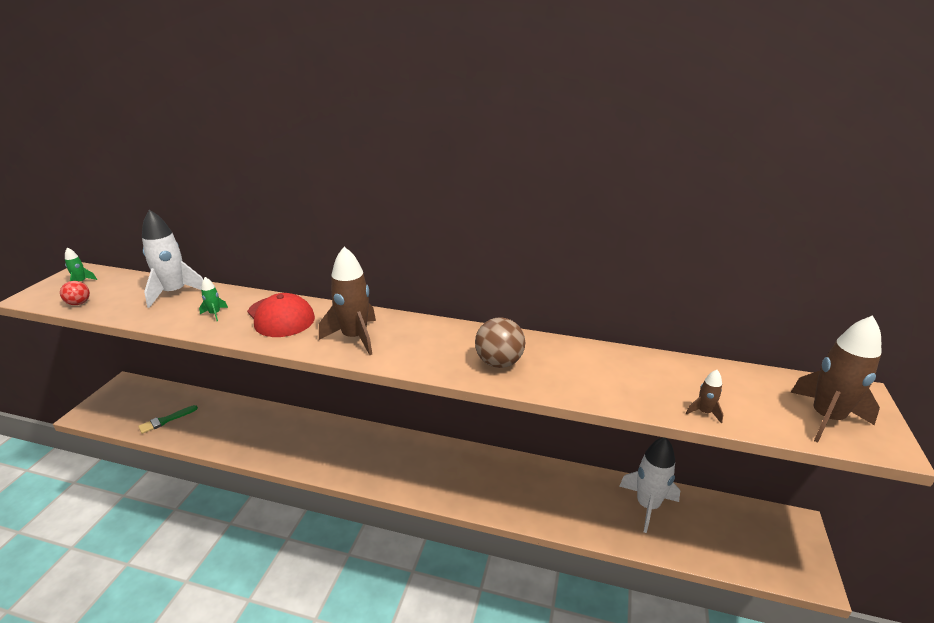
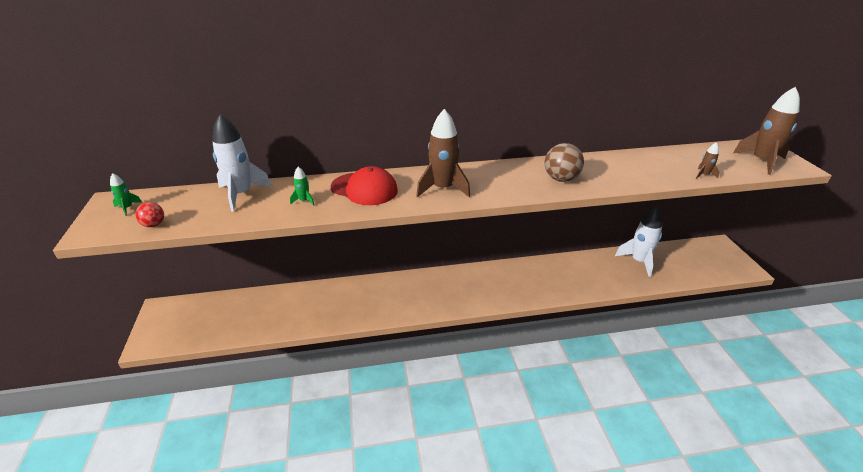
camera: 25 degrees left, 5 degrees up
green brush [138,405,198,434] -> none

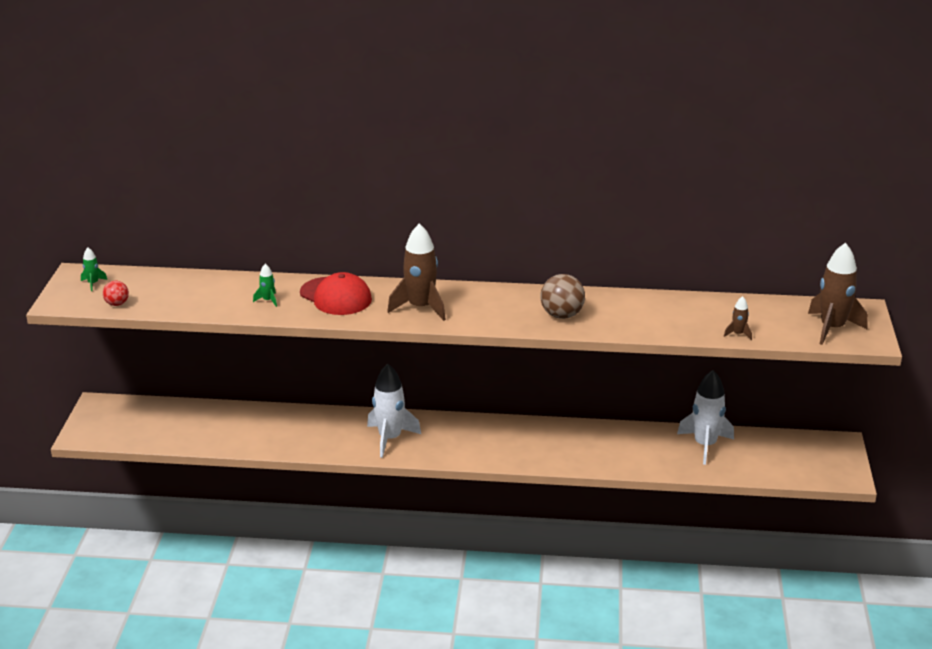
camera: 15 degrees right, 5 degrees down
white rocket [212,114,272,211] -> white rocket moved to [367,364,421,458]

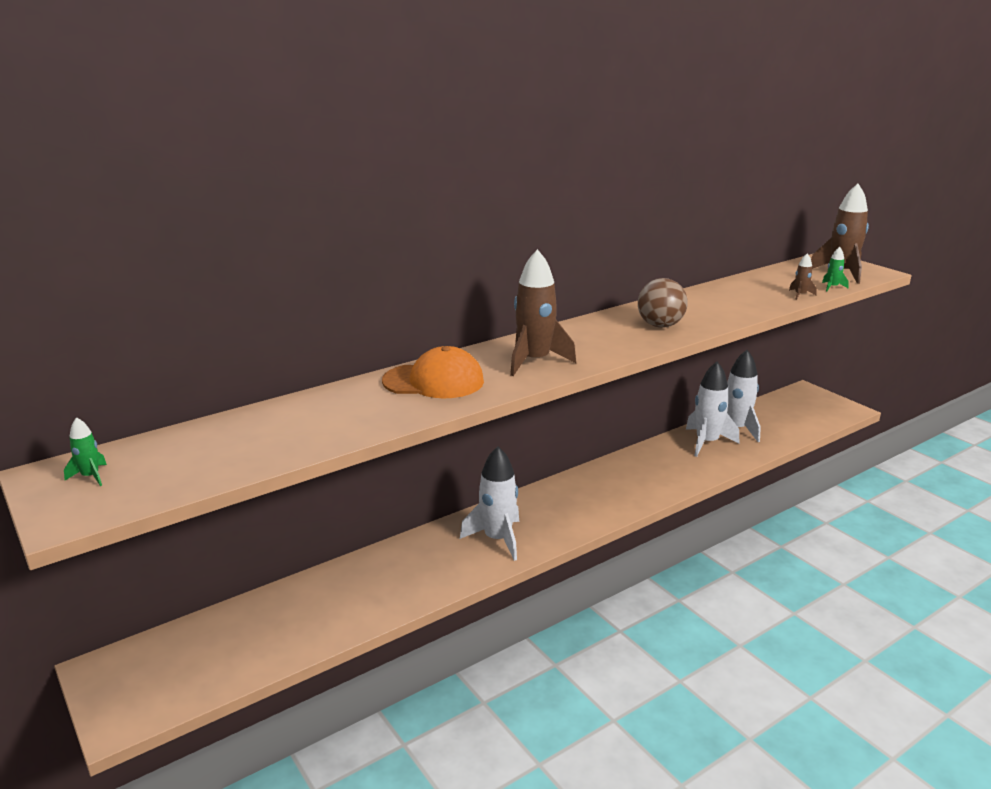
camera: 40 degrees left, 5 degrees down
red ball [103,281,129,306] -> none
green rocket [253,264,277,307] -> green rocket moved to [822,247,849,292]
red cap [300,272,372,315] -> orange cap [382,346,484,398]
none -> white rocket [686,362,739,457]

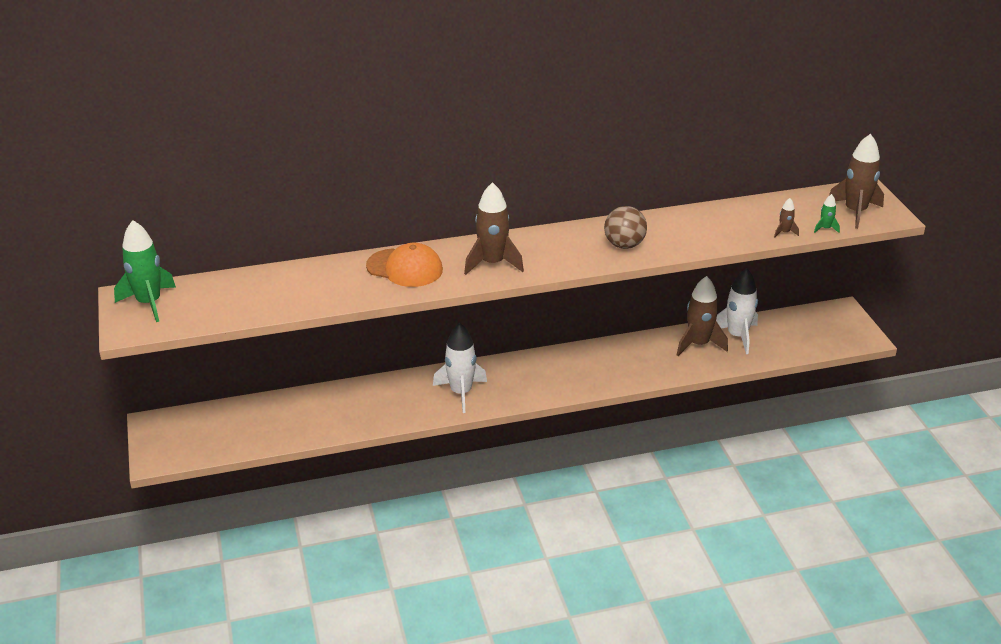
camera: 20 degrees right, 10 degrees up
green rocket [64,417,107,486] -> green rocket [114,220,176,322], size x2.22
white rocket [686,362,739,457] -> brown rocket [677,276,728,356]

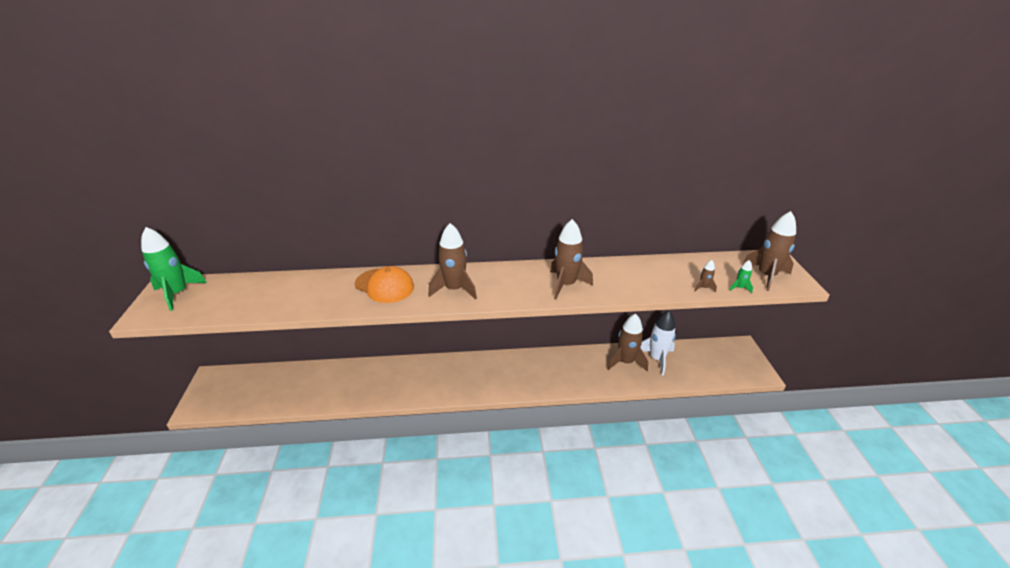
camera: 10 degrees right, 0 degrees up
white rocket [433,323,487,413] -> none
brown ball [604,206,647,249] -> brown rocket [550,219,593,300]

